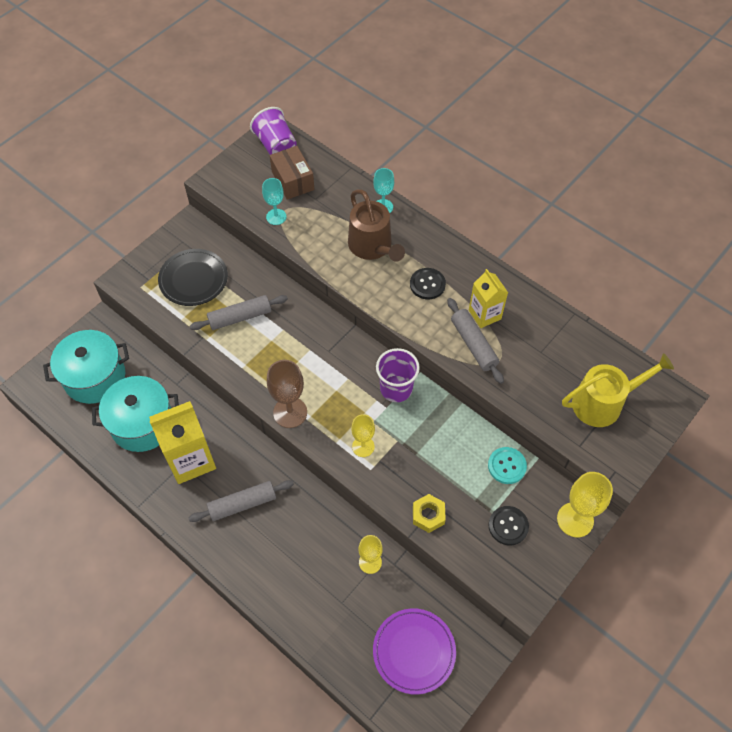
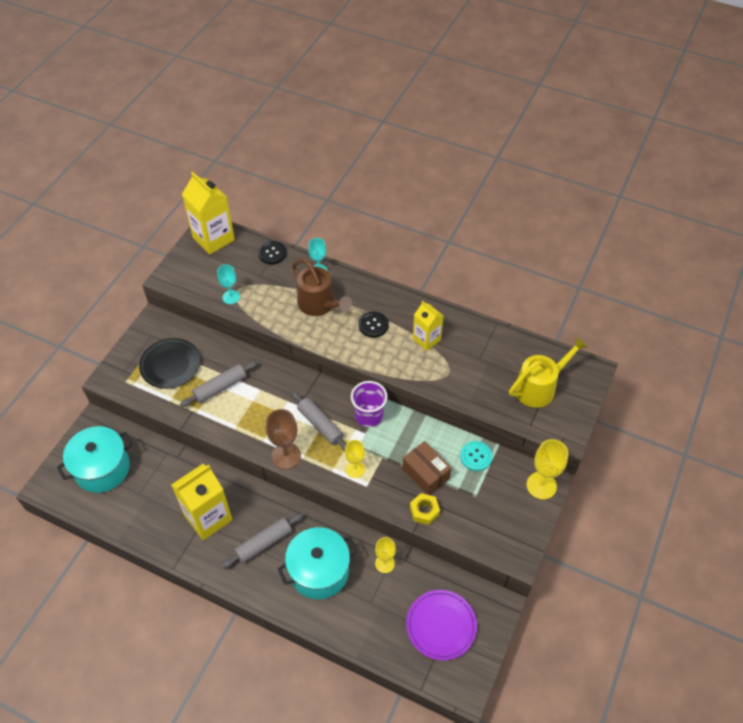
camera: 15 degrees left, 5 degrees down
turquoise pot [92,376,179,452] -> turquoise pot moved to [278,527,358,599]
purple cup [250,107,297,155] -> yellow carton [182,171,235,255]
brown box [270,146,314,200] -> brown box moved to [402,441,451,495]
grey rolling pin [447,298,504,384] -> grey rolling pin moved to [291,391,346,451]
black button [488,506,529,545] -> black button moved to [258,241,287,265]

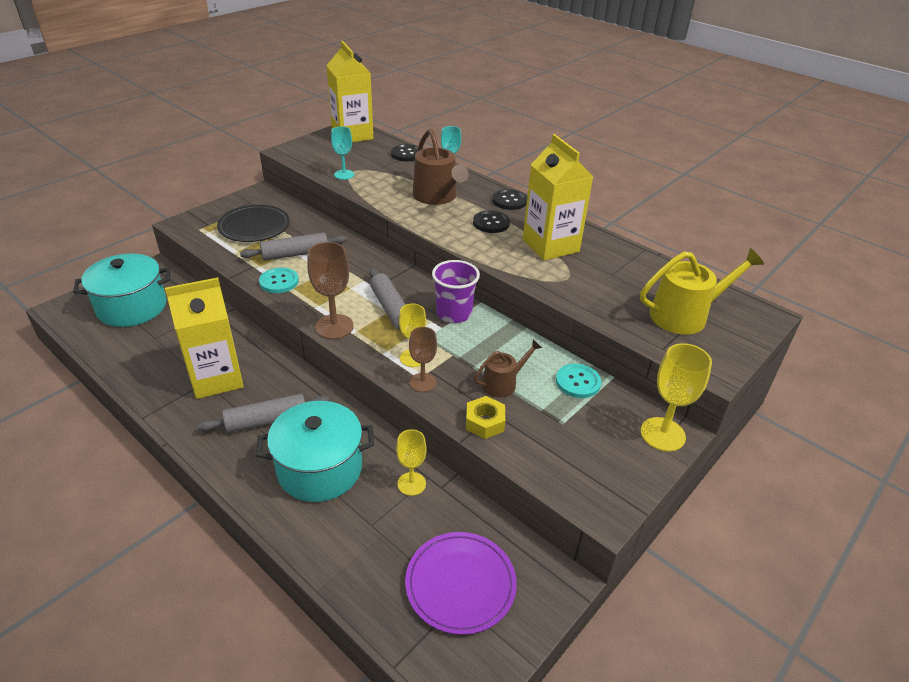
camera: 15 degrees right, 15 degrees down
brown box [402,441,451,495] -> brown watering can [474,340,542,398]
yellow carton [413,301,444,351] -> yellow carton [523,134,593,261], size x1.64
none -> turquoise button [259,267,299,293]
none -> brown goblet [409,327,437,392]
none -> black button [492,189,527,210]

